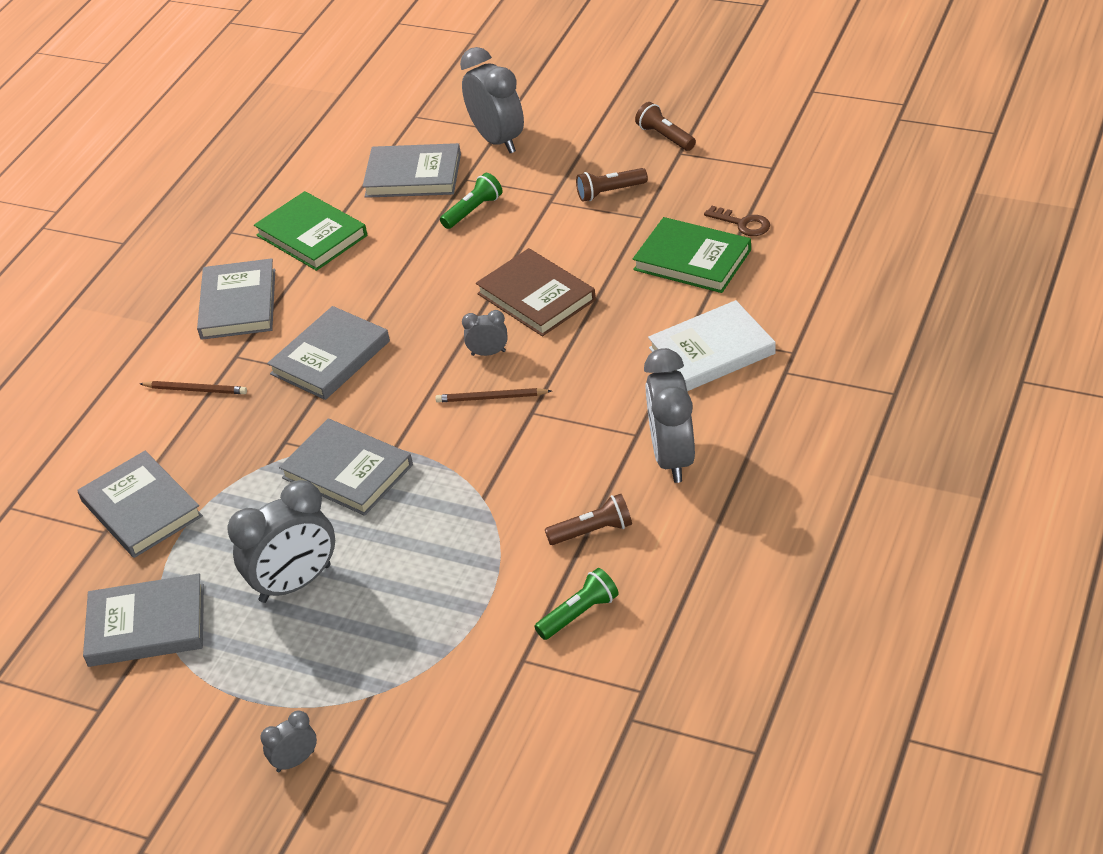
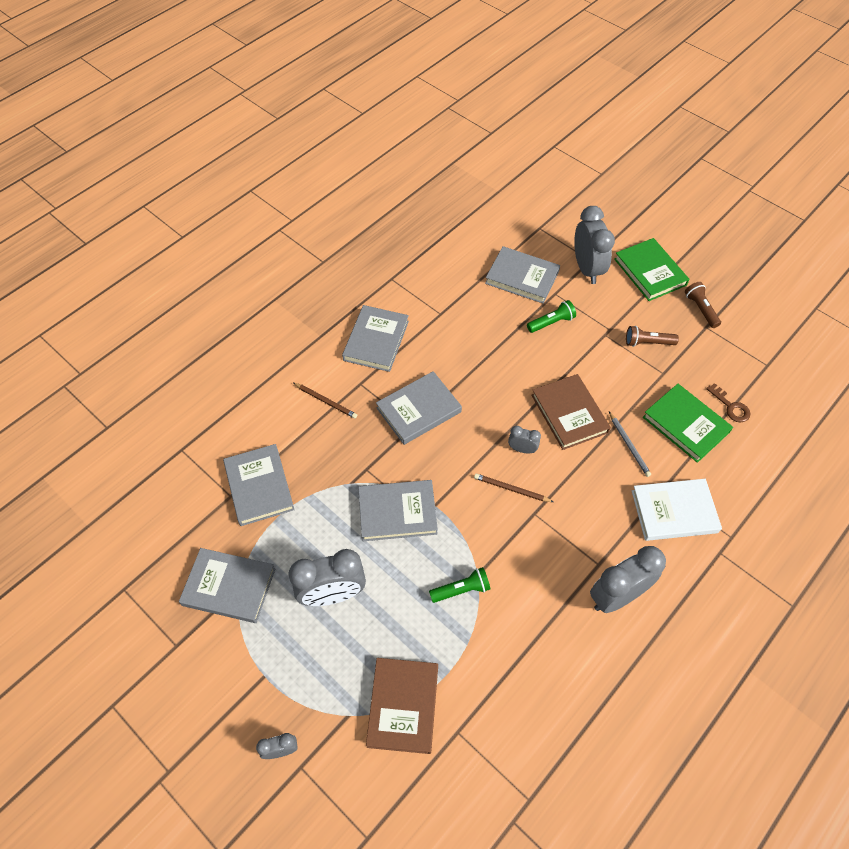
camera: 15 degrees right, 15 degrees up
green book [254,191,367,271] -> green book moved to [614,238,689,301]
grey book [279,419,413,516] -> grey book turned 60 degrees counterclockwise [358,480,438,541]
green flashlight [534,568,619,640] -> green flashlight moved to [429,567,490,603]
brown flashlight [545,494,632,545] -> none
grey clock [644,348,695,483] -> grey clock turned 45 degrees clockwise [590,546,666,613]
none -> brown book [366,658,438,754]
none -> grey pencil [609,412,651,477]

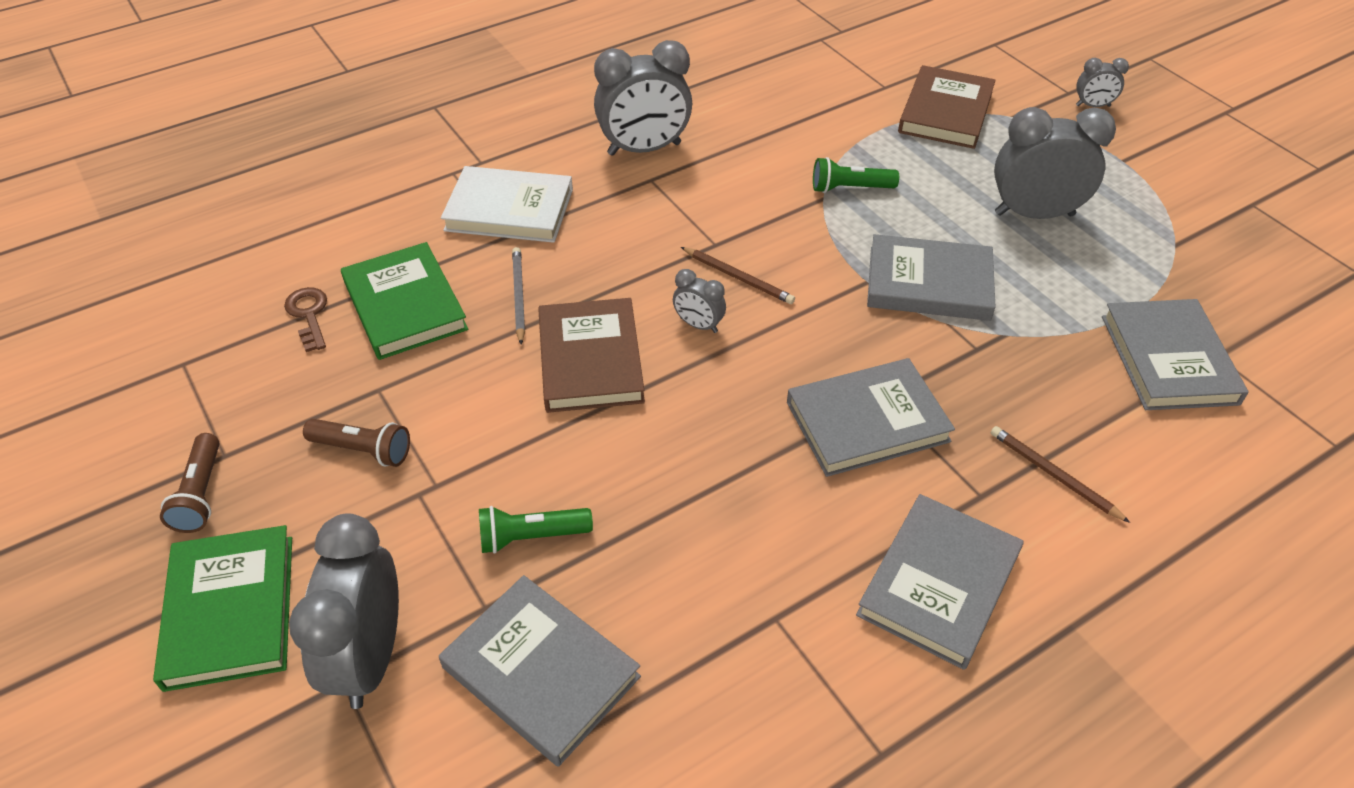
camera: 165 degrees left, 10 degrees down
grey book [179,548,275,623] -> none

